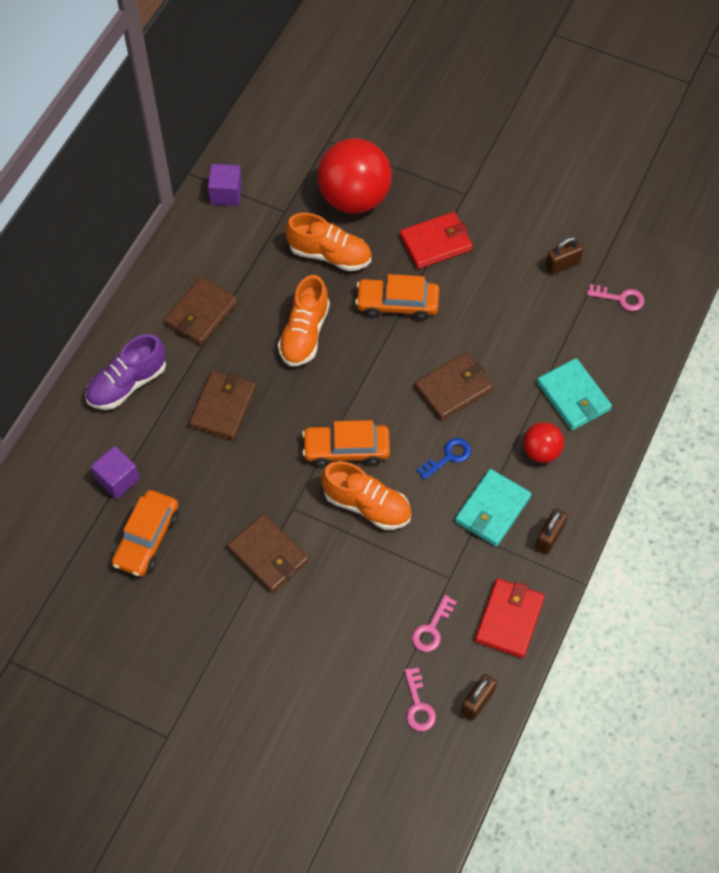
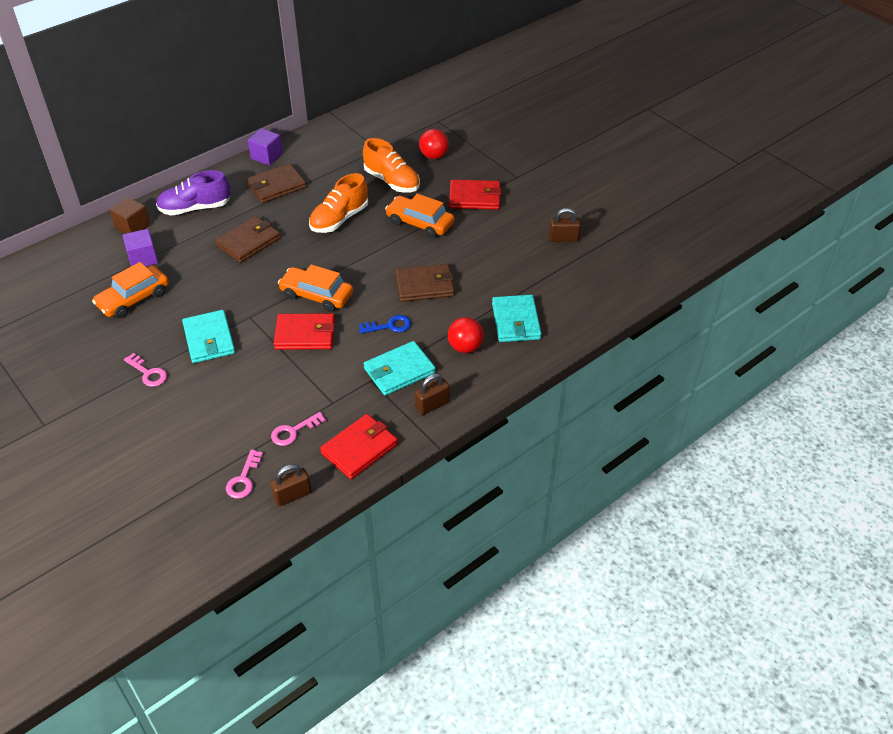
camera: 25 degrees right, 15 degrees down
purple cube [208,164,242,206] -> purple cube moved to [248,128,283,165]
brown wallet [227,514,309,593] -> turquoise wallet [182,310,235,363]
red ball [318,138,392,214] -> red ball [419,129,449,159], size x0.51
orange shoe [321,461,411,530] -> red wallet [273,313,335,350]
pink key [587,284,645,311] -> pink key moved to [124,353,167,387]
none -> brown cube [109,197,150,234]

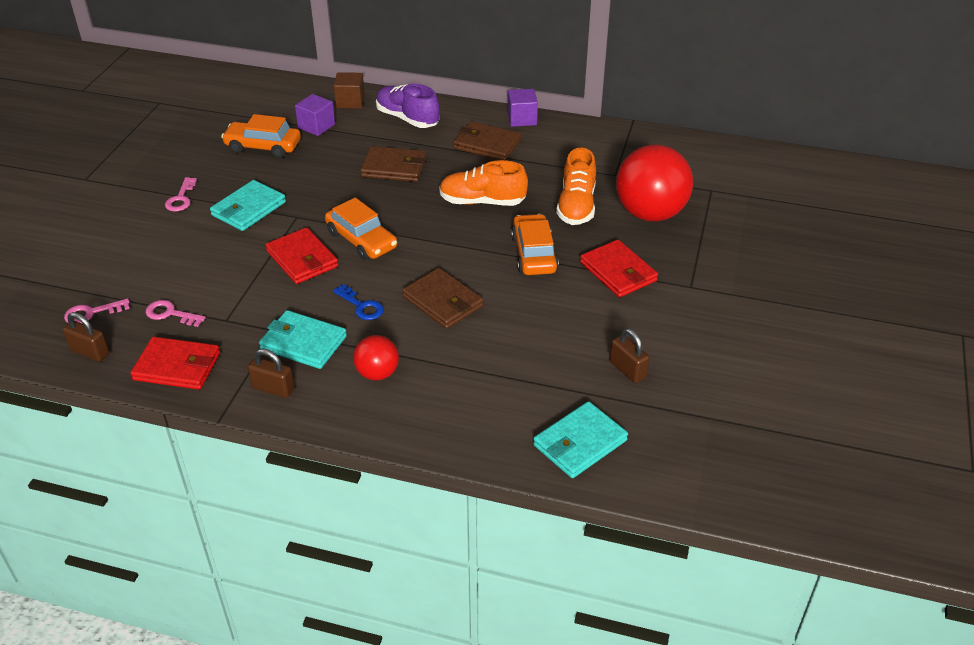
camera: 55 degrees right, 5 degrees down
orange car [278,264,353,312] -> orange car turned 150 degrees clockwise [325,198,397,260]
red ball [419,129,449,159] -> red ball [616,144,693,221], size x1.97
turquoise wallet [492,295,542,342] -> turquoise wallet moved to [533,401,628,478]

